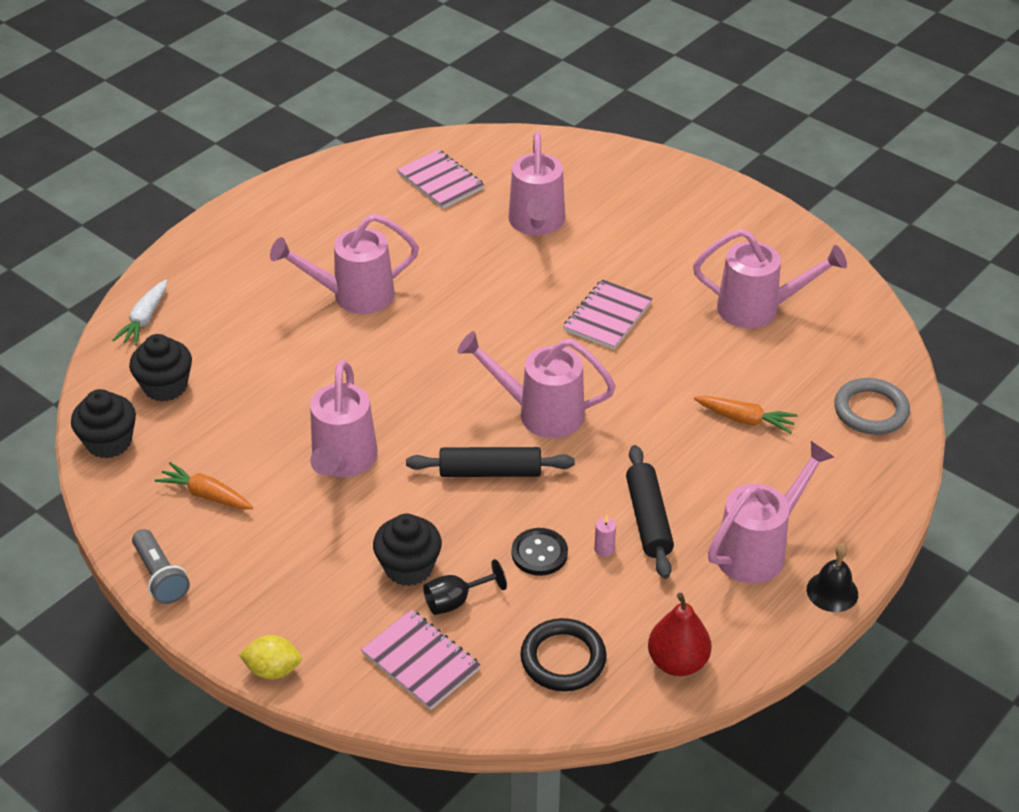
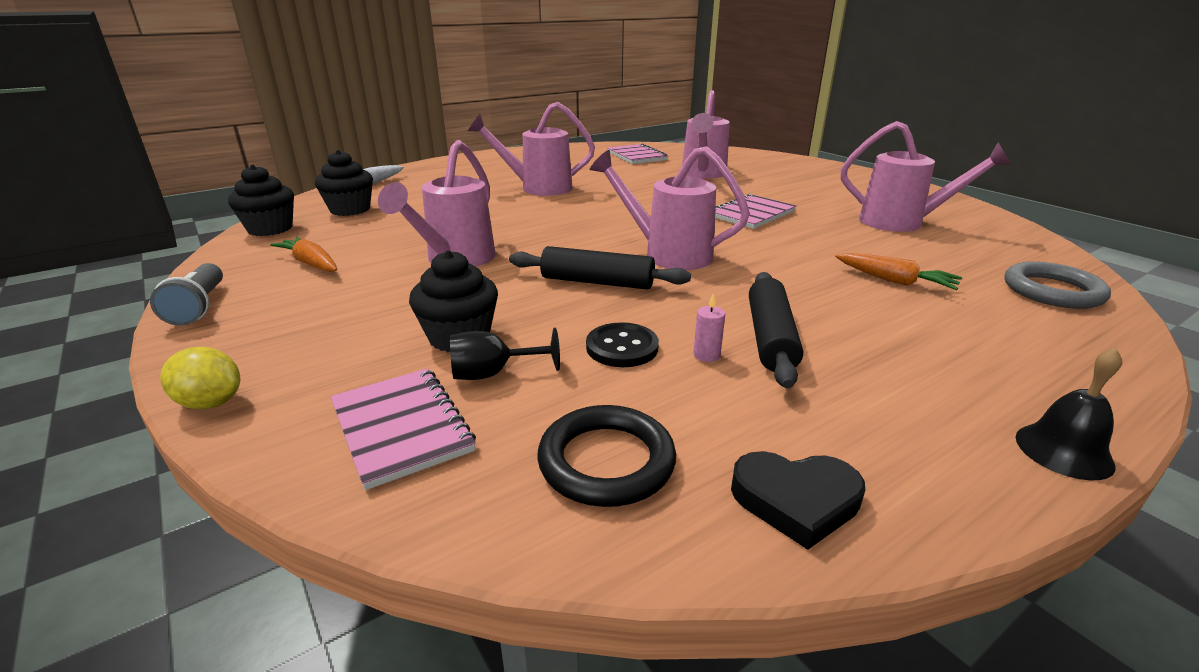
camera: 15 degrees right, 15 degrees down
red pear [648,593,711,676] -> black heart [731,451,865,550]
pink watering can [708,441,834,584] -> none

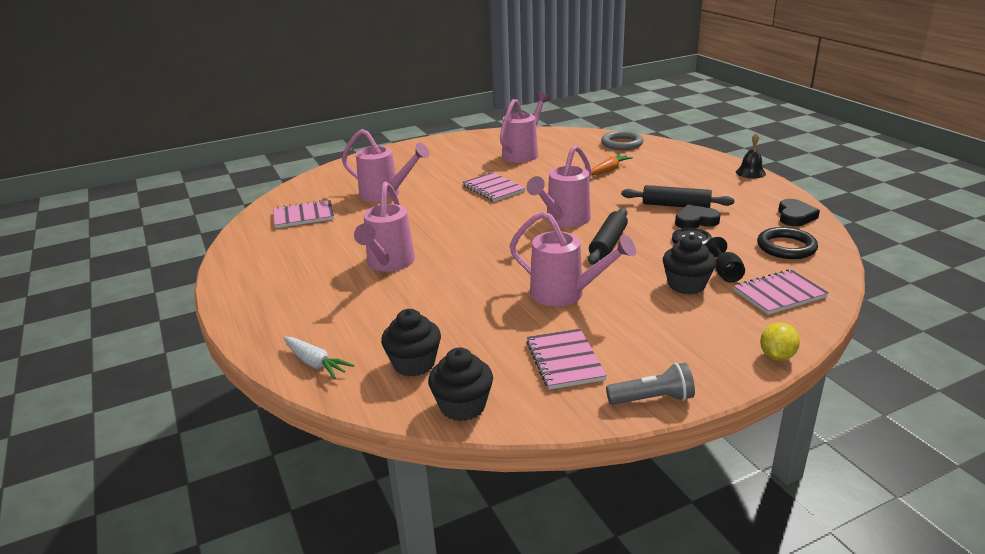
camera: 80 degrees left, 0 degrees up
orange carrot [270,237,337,272] -> pink notebook [526,329,607,390]
pink candle [693,293,725,362] -> black heart [675,204,721,228]

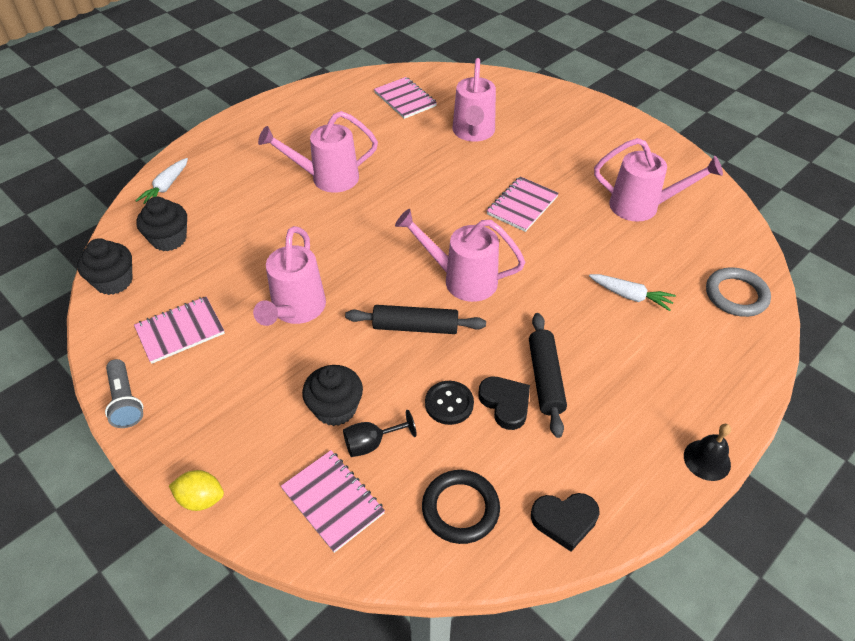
camera: 70 degrees right, 20 degrees up
orange carrot [591,154,633,175] -> white carrot [589,274,676,311]

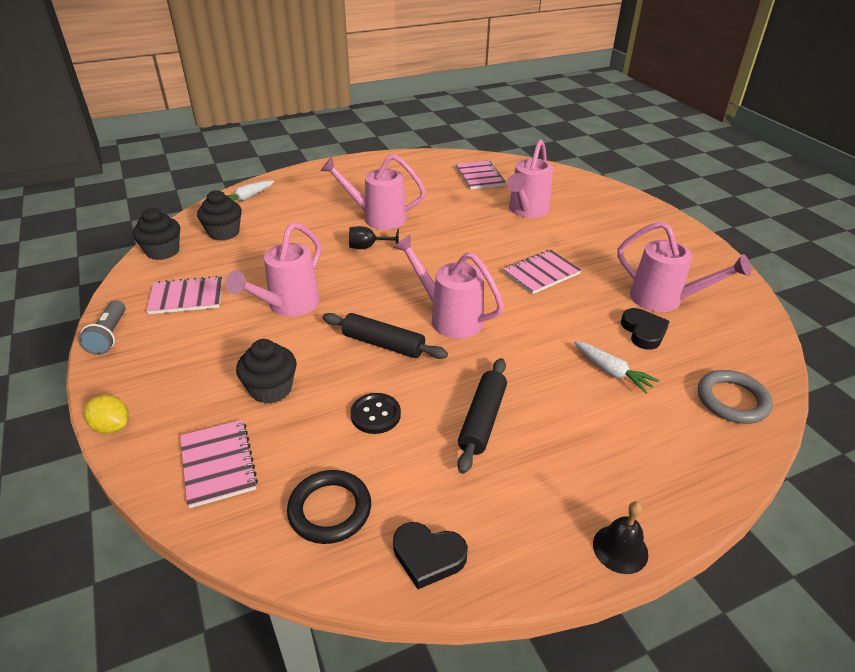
camera: 20 degrees right, 10 degrees down
black goblet [343,410,417,457] -> black goblet moved to [349,226,399,249]
black heart [478,376,530,430] -> black heart moved to [621,308,670,350]

